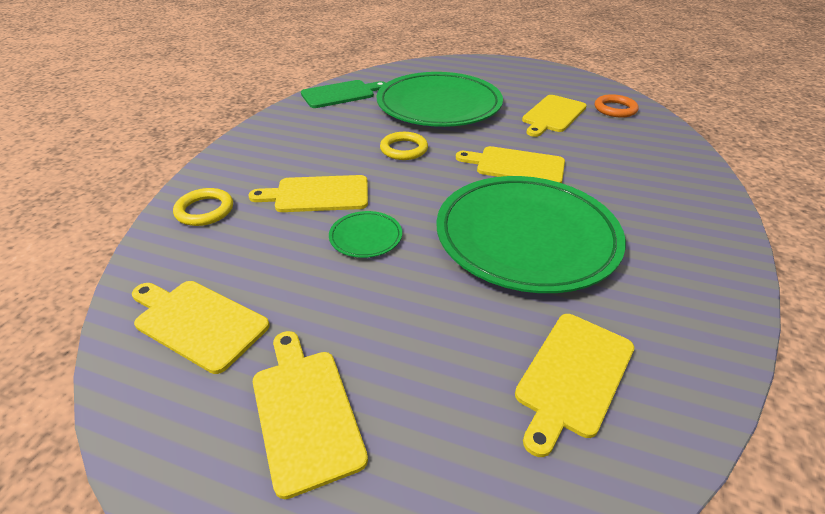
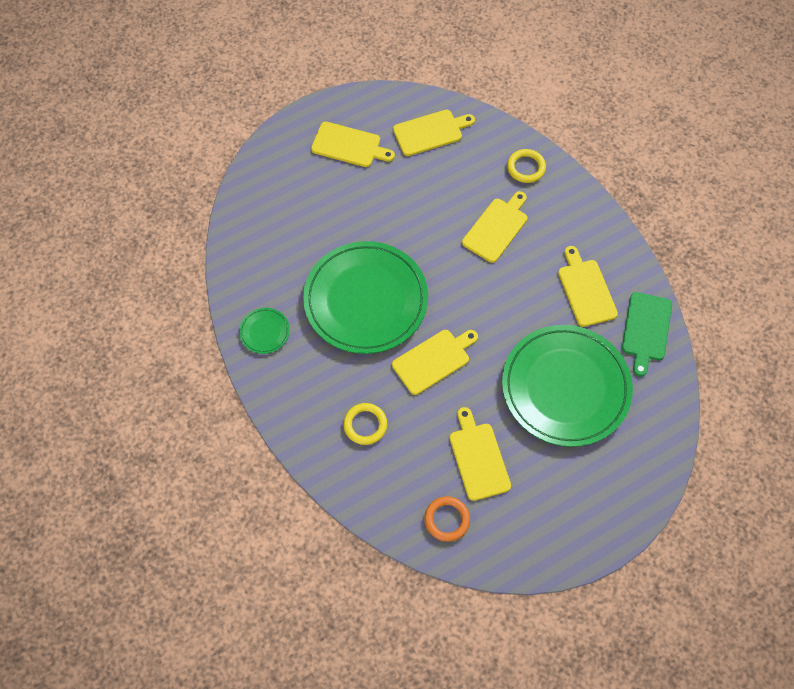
camera: 130 degrees right, 25 degrees up
green plate [329,211,402,258] -> green plate moved to [239,308,290,354]
yellow ring [380,132,428,160] -> yellow ring moved to [344,403,387,445]
yellow cutting board [515,314,634,457] -> yellow cutting board moved to [558,246,618,327]

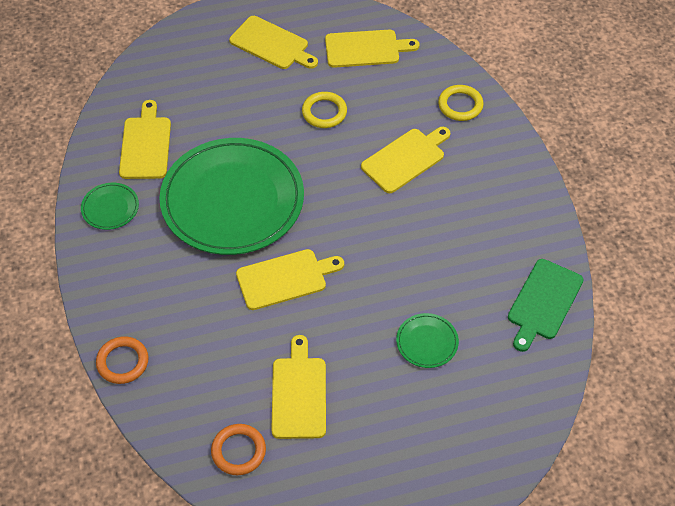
camera: 15 degrees right, 10 degrees down
yellow ring [344,403,387,445] -> yellow ring moved to [302,92,347,128]
green plate [502,325,633,447] -> green plate [396,313,459,368], size x0.40
yellow cutting board [558,246,618,327] -> yellow cutting board moved to [119,100,171,179]
none -> orange ring [96,336,149,384]

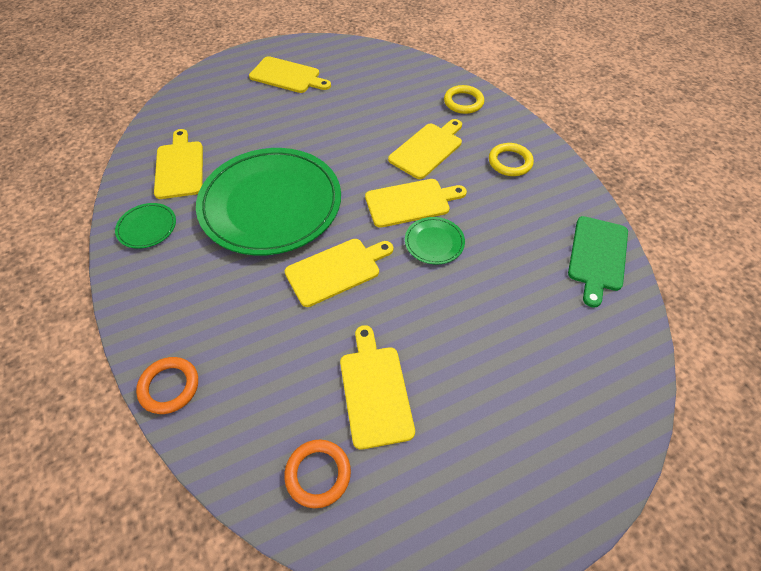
camera: 10 degrees left, 0 degrees up
yellow ring [302,92,347,128] -> yellow ring moved to [489,143,534,176]
yellow cutting board [325,30,419,68] -> yellow cutting board moved to [365,179,467,228]
green plate [396,313,459,368] -> green plate moved to [405,217,465,265]

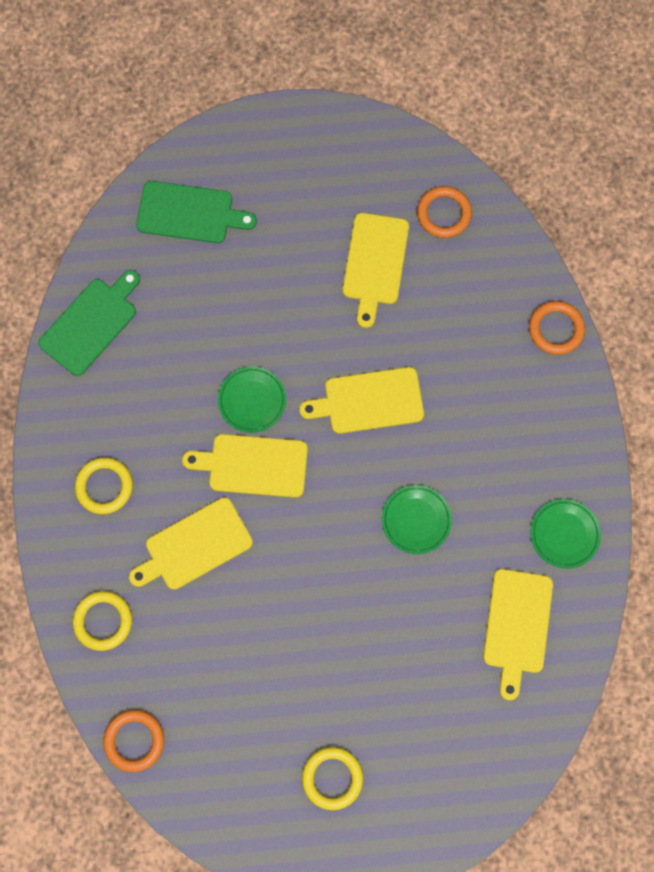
camera: 160 degrees left, 20 degrees up
green plate [196,148,341,255] -> green plate [382,485,452,554], size x0.40
yellow cutting board [249,56,331,93] -> yellow ring [302,747,363,810]
none -> orange ring [103,710,164,772]
none -> green cutting board [136,181,257,243]

